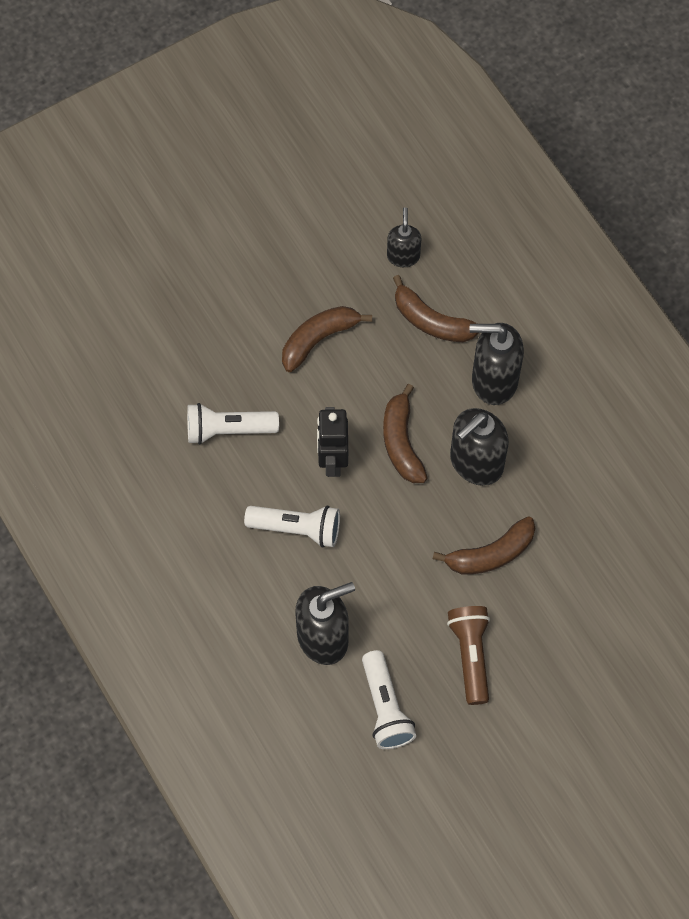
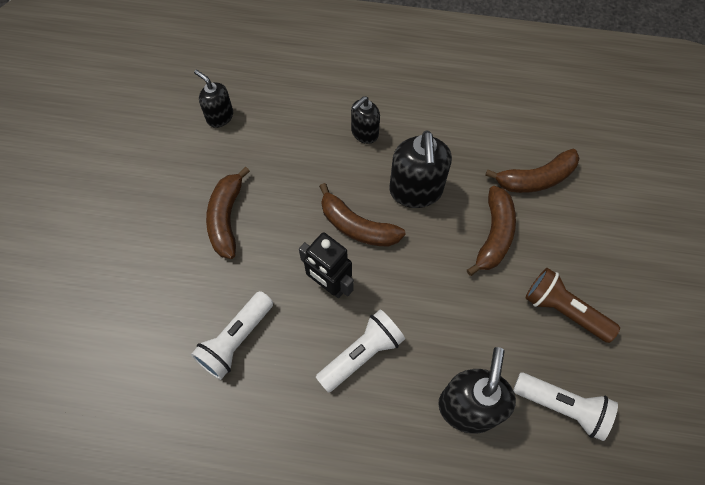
camera: 50 degrees left, 0 degrees up
brown banana [393,275,479,342] -> brown banana moved to [485,149,580,193]
black soap dispenser [470,323,524,405] -> black soap dispenser [351,96,380,144], size x0.58

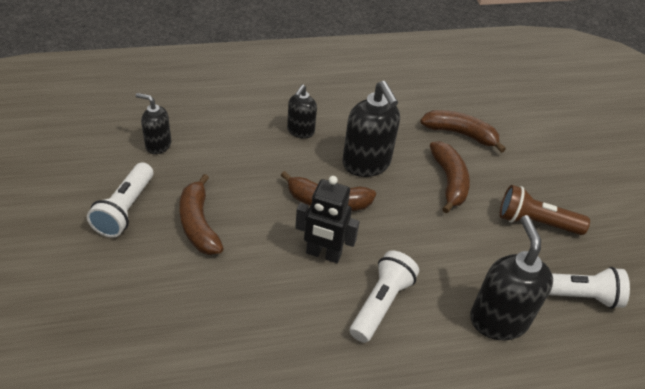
camera: 25 degrees left, 20 degrees down
white flashlight [191,291,273,380] -> white flashlight moved to [87,162,153,238]
brown banana [485,149,580,193] -> brown banana turned 120 degrees counterclockwise [420,110,506,153]

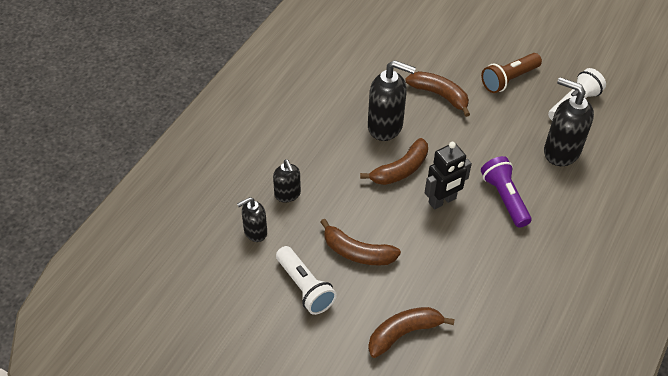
camera: 45 degrees left, 5 degrees up
black soap dispenser [287,85,317,139] -> black soap dispenser moved to [273,160,301,202]
white flashlight [350,250,419,343] -> purple flashlight [481,156,532,228]
brown banana [420,110,506,153] -> brown banana moved to [368,307,455,358]

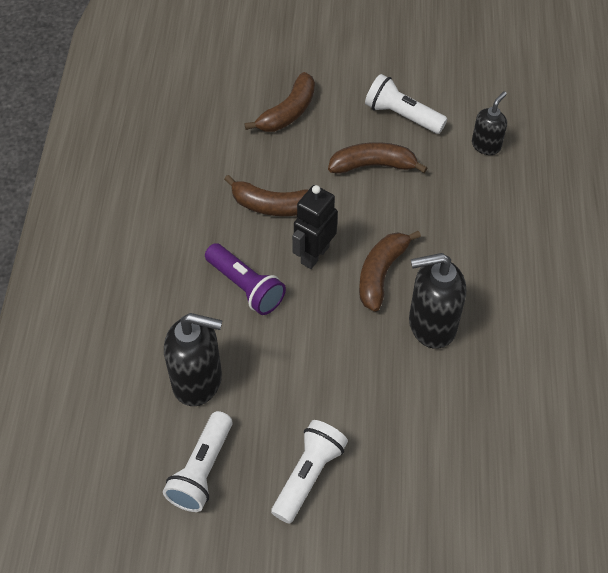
camera: 155 degrees right, 5 degrees up
black soap dispenser [273,160,301,202] -> none
brown banana [405,71,470,117] -> brown banana moved to [224,175,308,216]
brown flashlight [481,53,542,93] -> white flashlight [271,420,348,524]

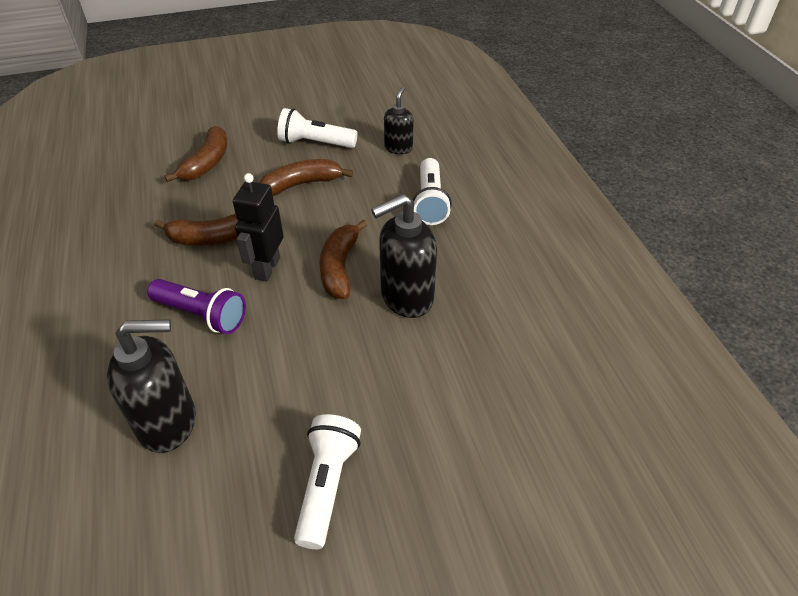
camera: 20 degrees left, 10 degrees down
white flashlight [163,411,233,512] -> white flashlight moved to [413,158,452,225]

